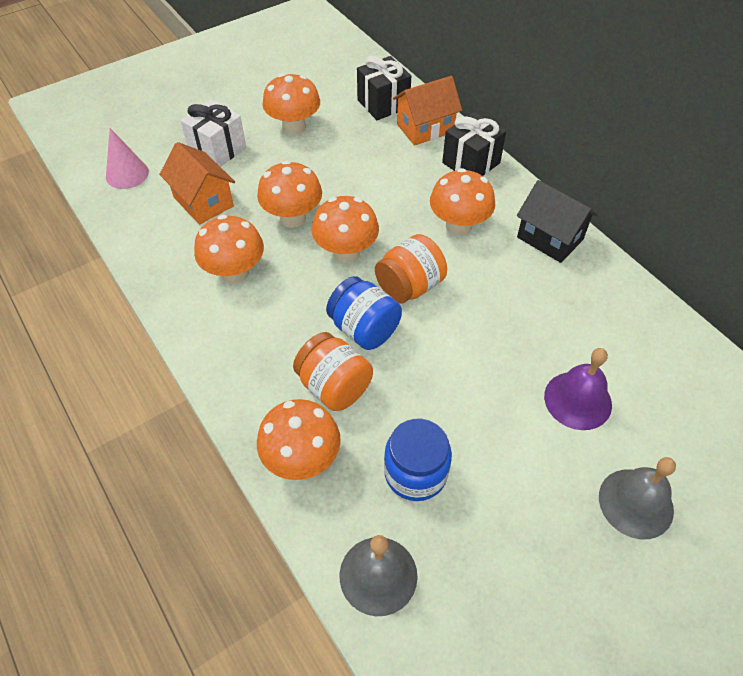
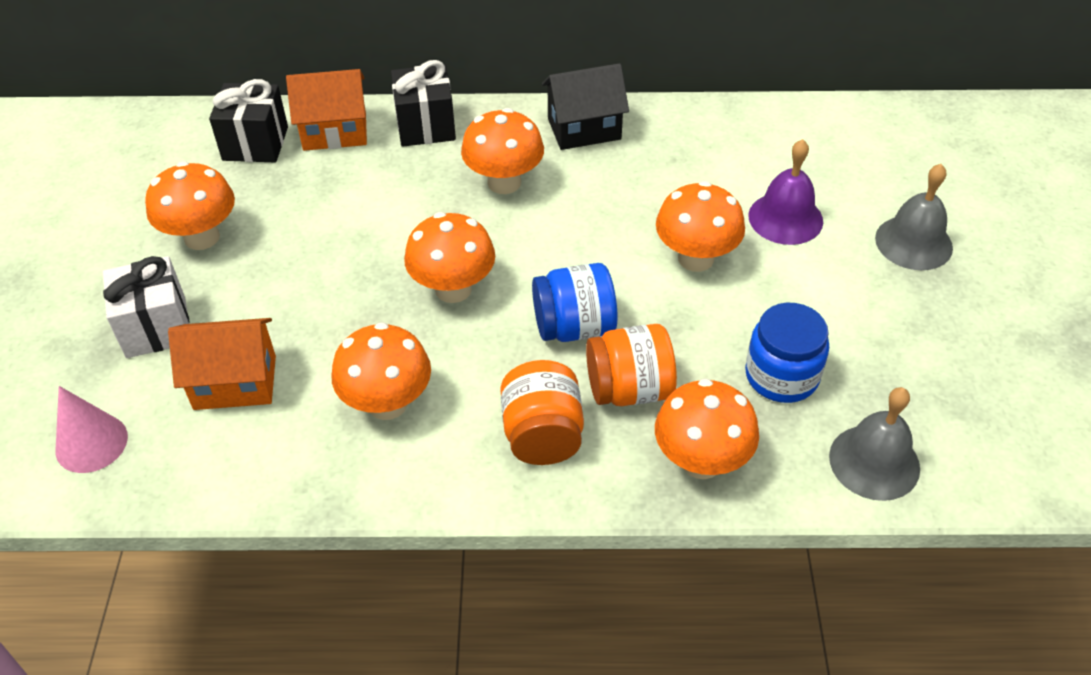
camera: 55 degrees left, 5 degrees down
orange mushroom [257,160,322,228] -> orange mushroom moved to [656,181,745,272]
orange jar [375,234,447,304] -> orange jar moved to [500,360,584,465]
orange house [393,76,462,146] -> orange house turned 75 degrees clockwise [286,69,367,151]

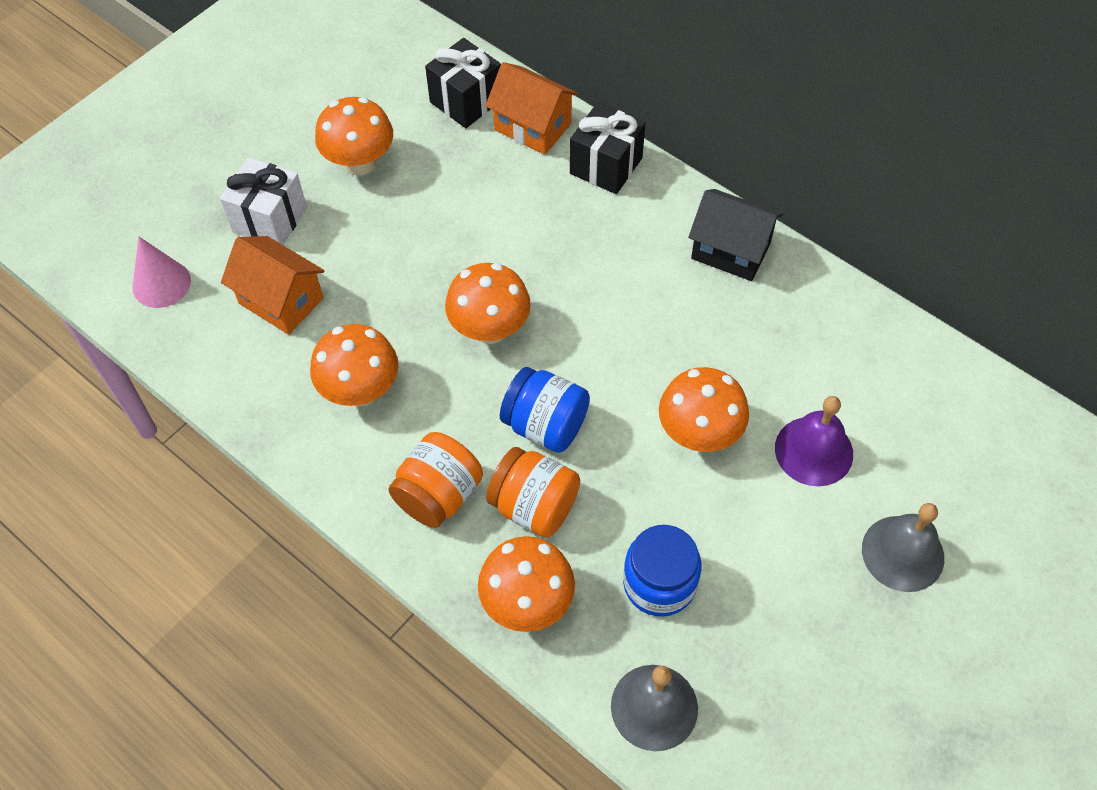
camera: 40 degrees right, 10 degrees up
orange mushroom [461,108,544,194] -> none

